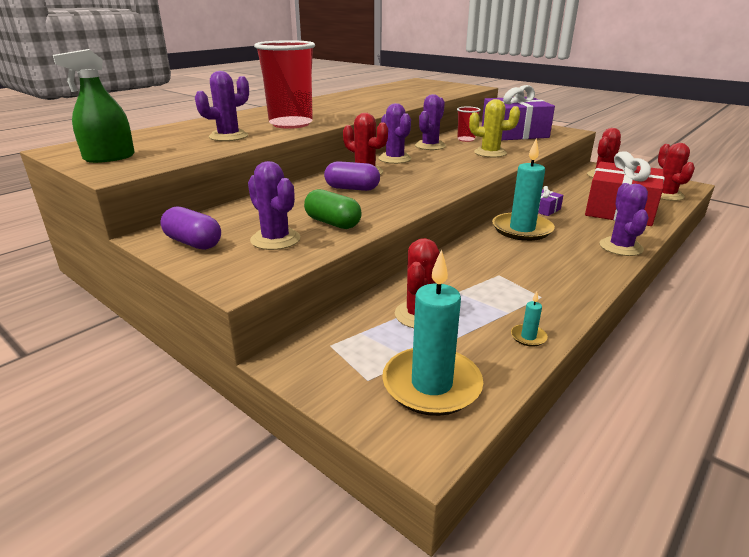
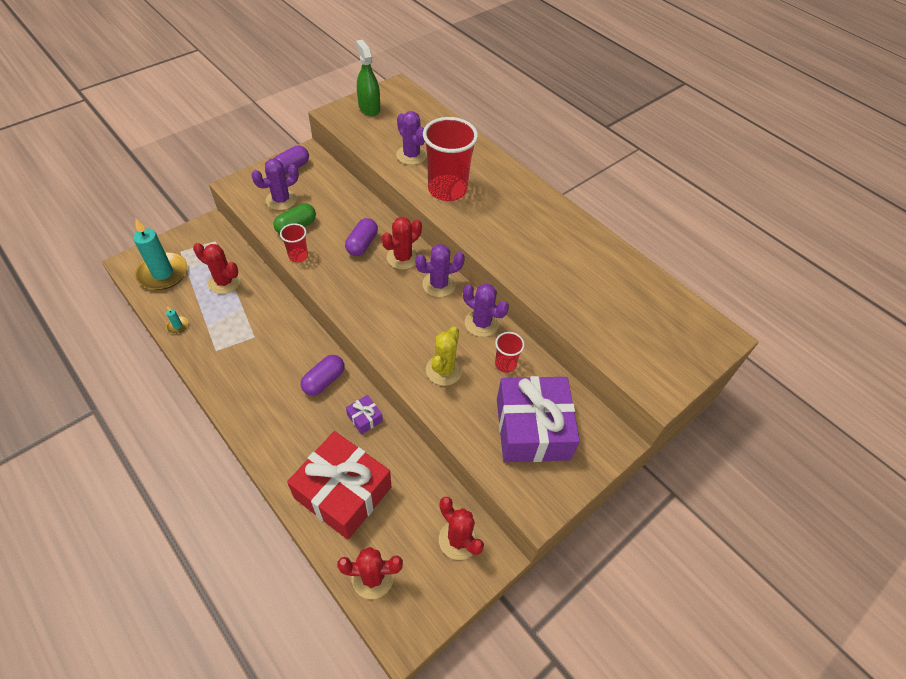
camera: 95 degrees right, 25 degrees up
turquoise candle [492,138,555,241] -> purple capsule [301,355,344,396]
purple cactus [599,183,648,256] -> none
none -> red cup [280,223,308,262]

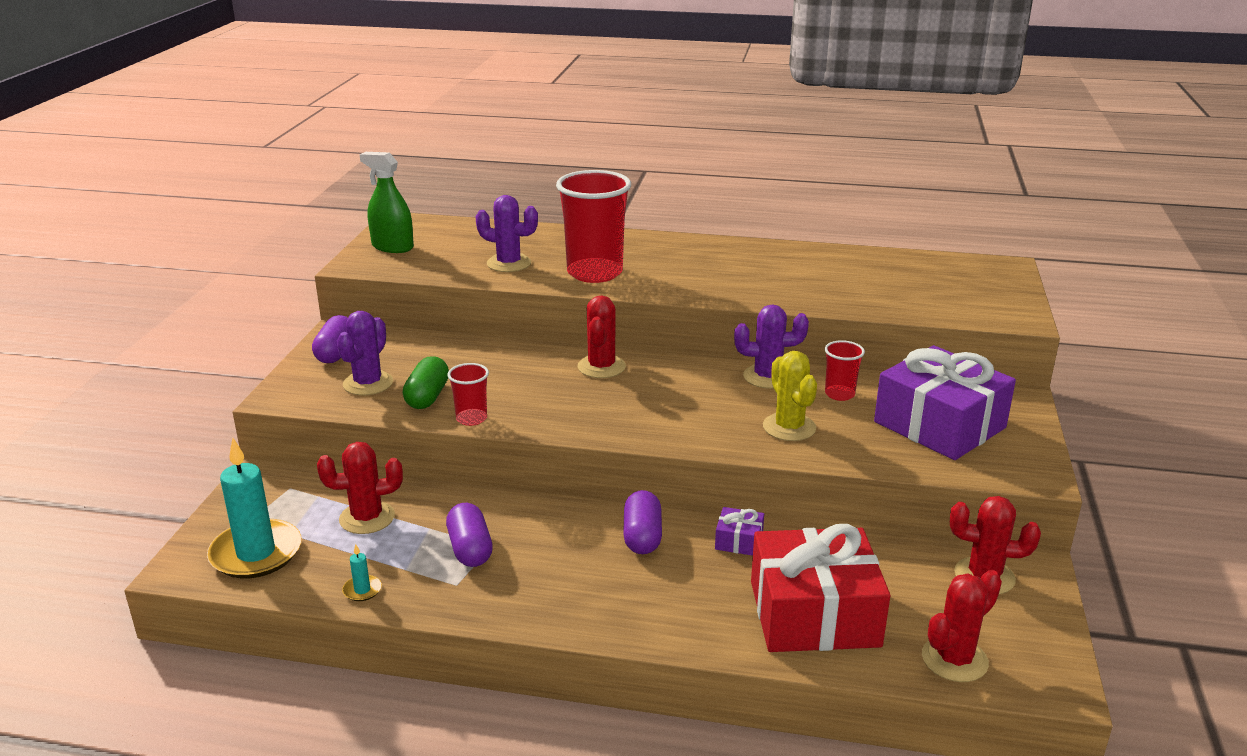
camera: 35 degrees left, 25 degrees down
purple capsule [345,218,378,256] -> purple capsule moved to [446,503,493,567]
purple cactus [415,244,465,297] -> none

